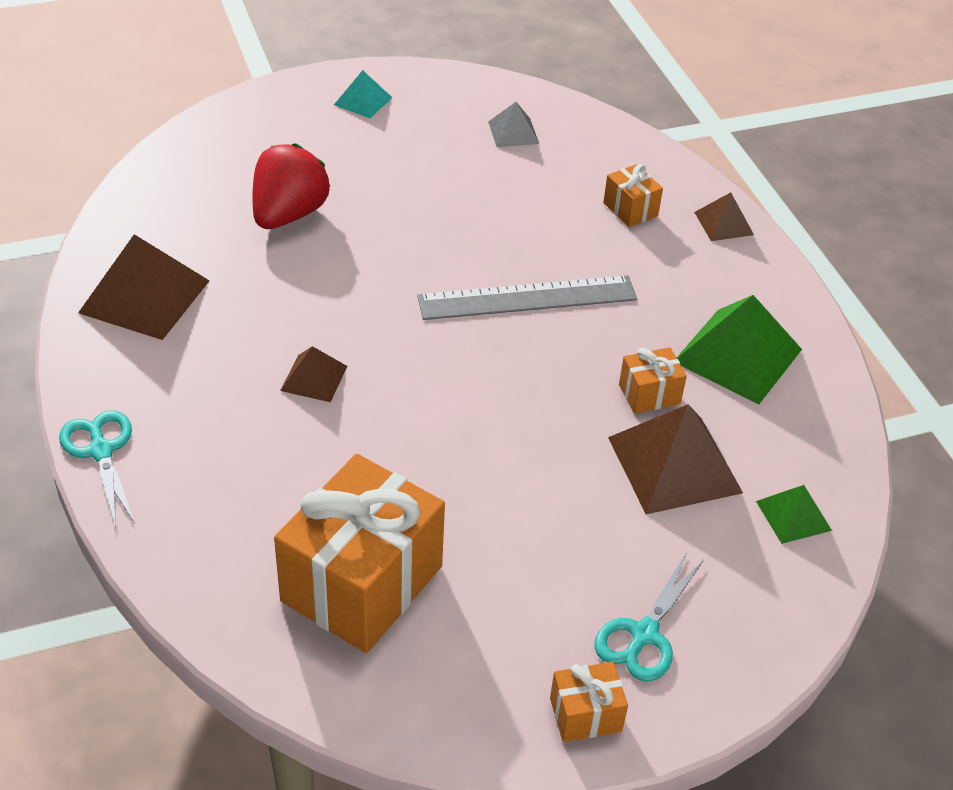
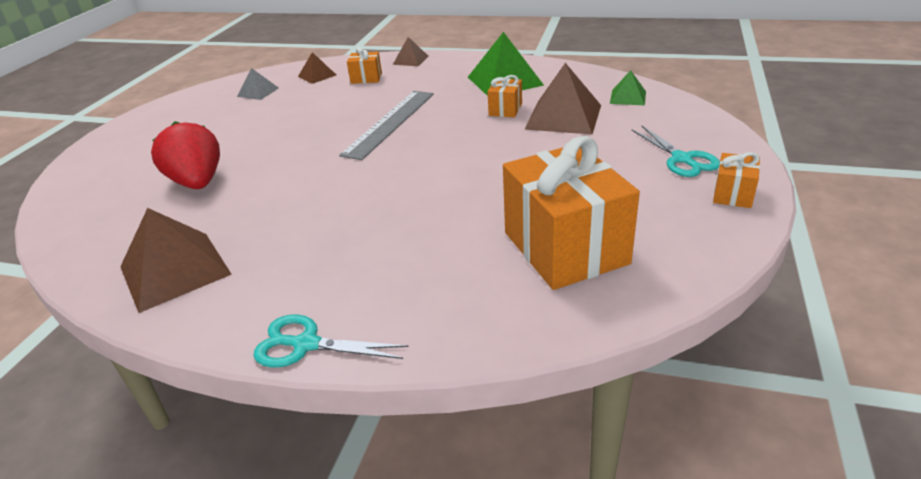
camera: 50 degrees left, 10 degrees down
brown pyramid [280,346,347,402] -> brown pyramid moved to [298,52,336,84]
turquoise pyramid [334,70,392,118] -> none

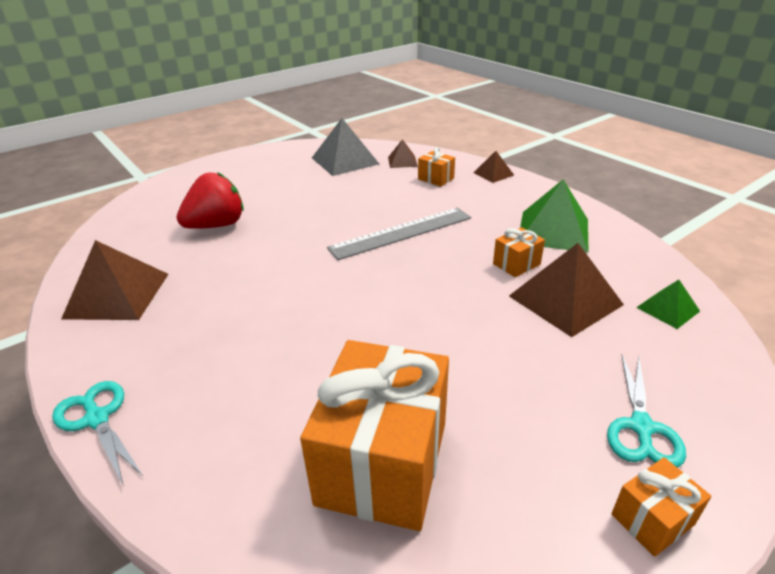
camera: 35 degrees right, 0 degrees up
red strawberry [151,121,220,189] -> red strawberry turned 45 degrees clockwise [177,172,244,229]
grey pyramid [237,68,279,100] -> grey pyramid [312,118,379,176], size x1.89

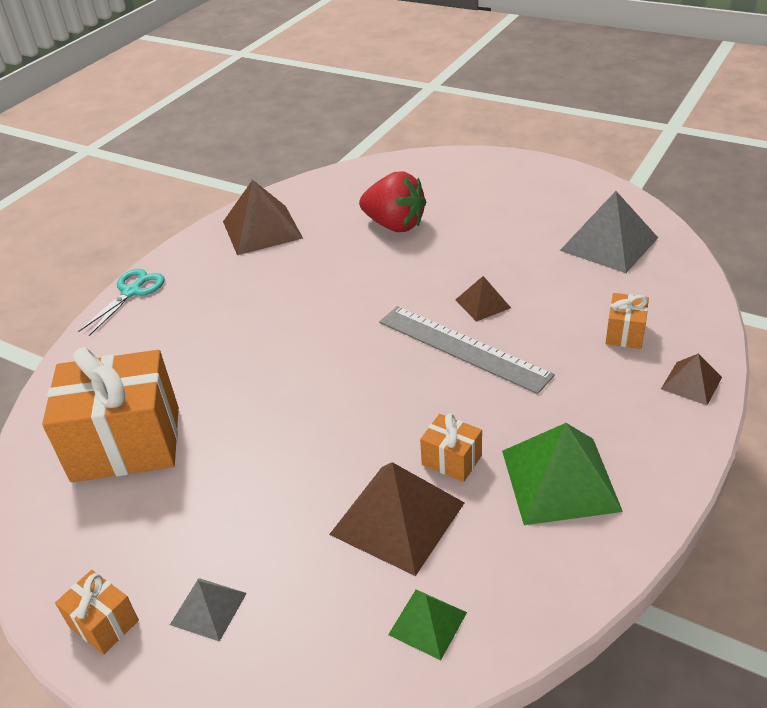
camera: 70 degrees right, 5 degrees up
brown pyramid [388,139,418,168] -> brown pyramid moved to [456,276,511,321]
turquoise scissors [607,355,686,468] -> grey pyramid [170,578,247,642]

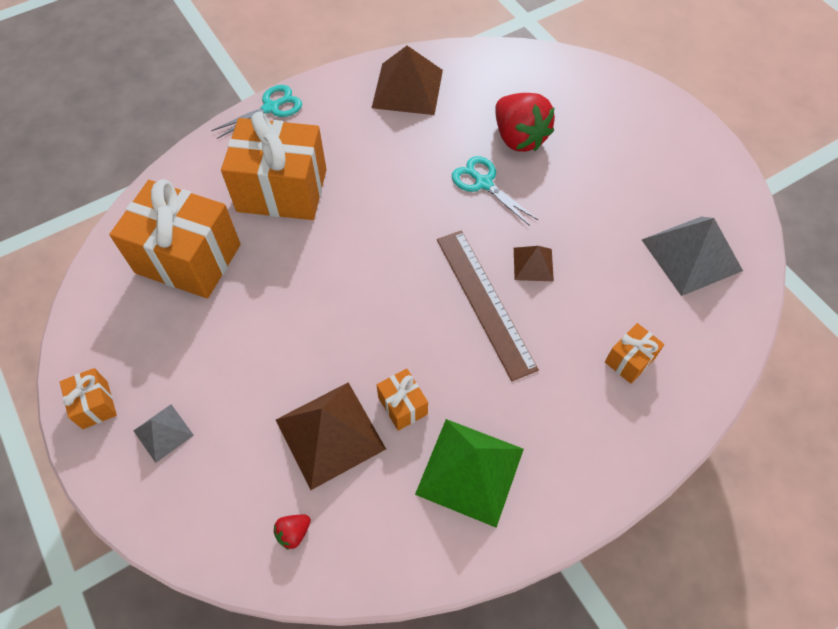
camera: 25 degrees right, 20 degrees up
grey ruler [379,306,555,394] -> brown ruler [437,230,539,381]
green pyramid [388,589,467,660] -> red strawberry [274,515,311,550]
brown pyramid [661,353,722,405] -> none
none -> orange gift [221,111,327,220]
none -> turquoise scissors [452,156,538,226]

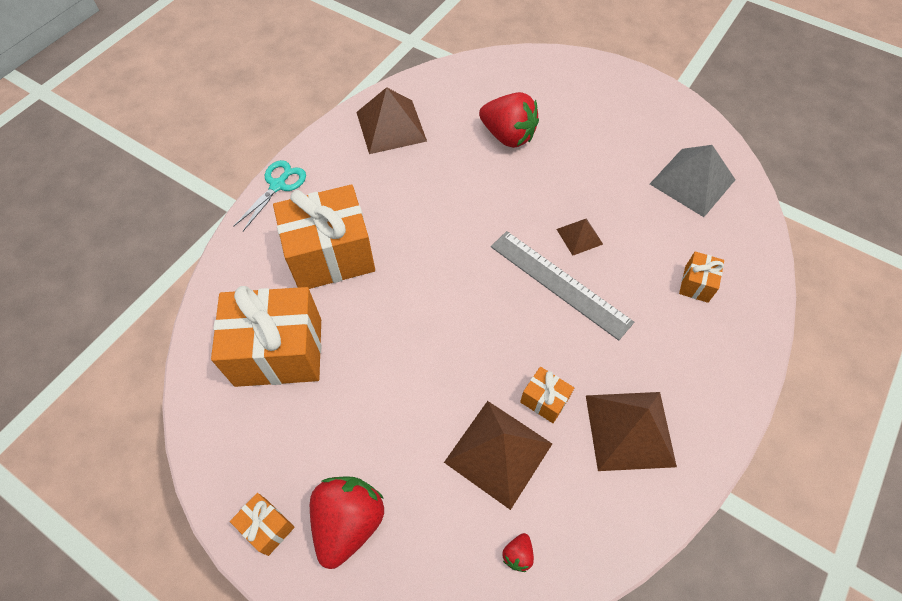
camera: 25 degrees left, 0 degrees up
grey pyramid [133,404,194,463] -> red strawberry [310,476,384,569]
green pyramid [415,419,524,528] -> brown pyramid [586,392,677,471]
brown ruler [437,230,539,381] -> grey ruler [491,231,634,340]
turquoise scissors [452,156,538,226] -> none

